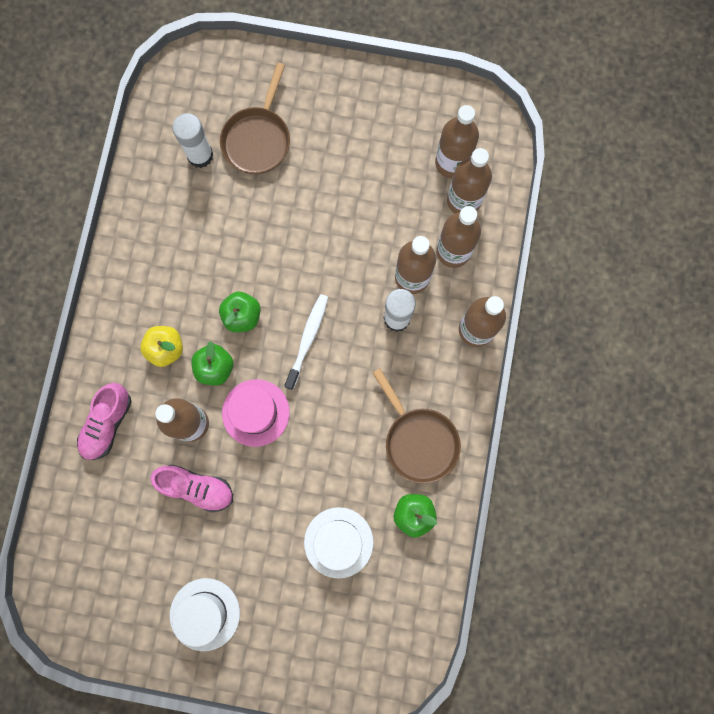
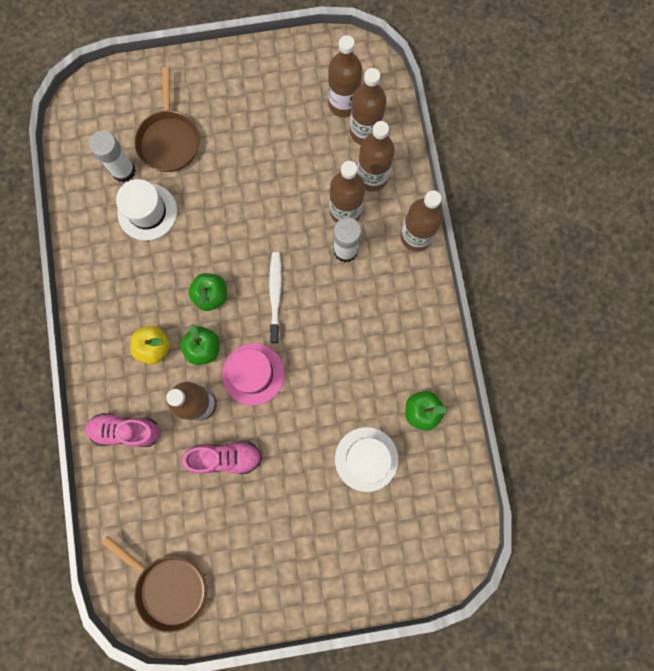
camera: 20 degrees left, 0 degrees up
pink shoe [77,383,132,460] -> pink shoe turned 90 degrees clockwise [85,413,161,447]
white hat [170,578,240,651] -> white hat moved to [116,179,177,241]
brown pan [372,368,461,484] -> brown pan moved to [102,536,207,633]

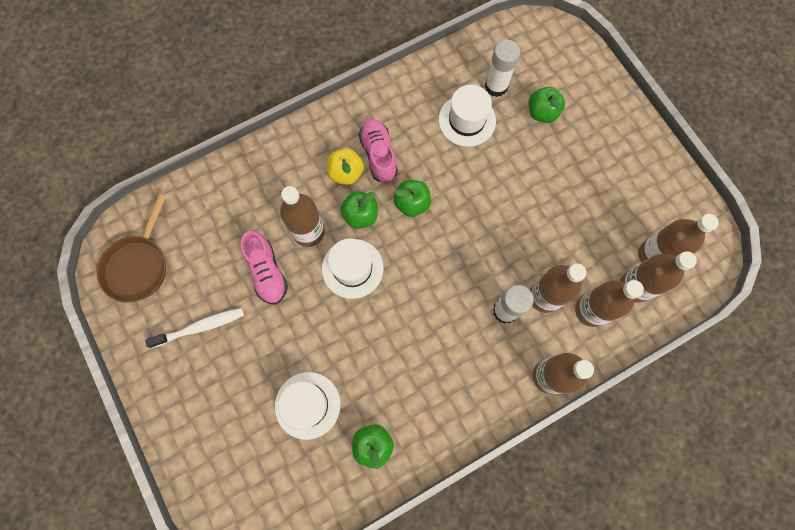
camera: 70 degrees right, 5 degrees down
pink shoe [85,413,161,447] -> pink shoe moved to [359,119,398,183]
brown pan [135,67,199,172] -> green apple [529,87,565,123]
pink hat [222,343,285,405] -> white hat [322,238,384,299]
white toothbrush [269,252,282,343] -> white toothbrush moved to [145,308,244,348]

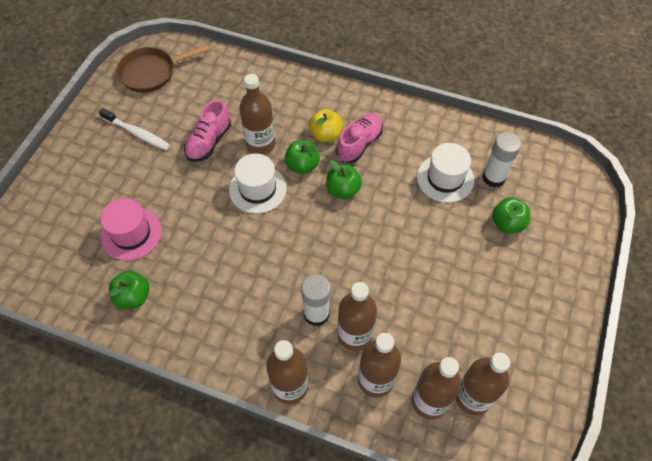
camera: 50 degrees right, 15 degrees down
white hat [275,372,340,440] -> pink hat [100,198,162,261]

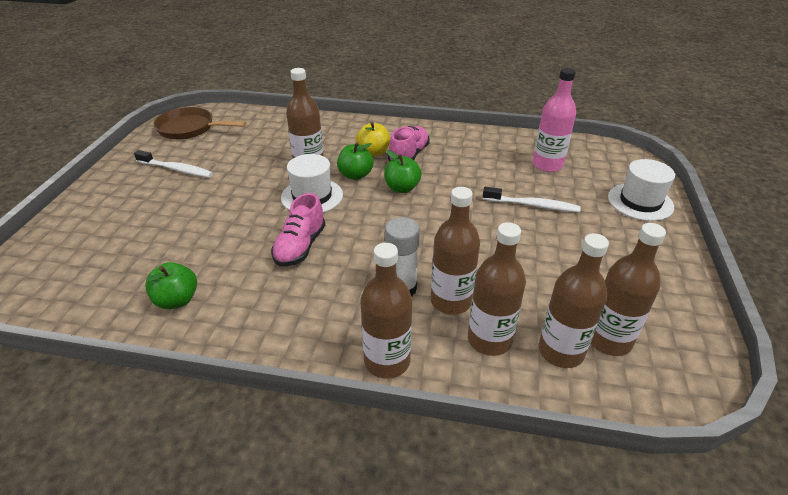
camera: 10 degrees left, 20 degrees down
pink hat [100,198,162,261] -> none
brown pan [116,44,210,93] -> brown pan turned 45 degrees clockwise [154,107,246,139]
pink shoe [184,100,231,162] -> pink shoe moved to [271,193,325,266]
white hat [417,143,474,203] -> white hat moved to [608,159,675,221]
white glue stick [482,132,521,188] -> pink bottle [533,68,576,172]
green apple [492,198,530,233] -> none
none -> white toothbrush [483,187,581,212]

